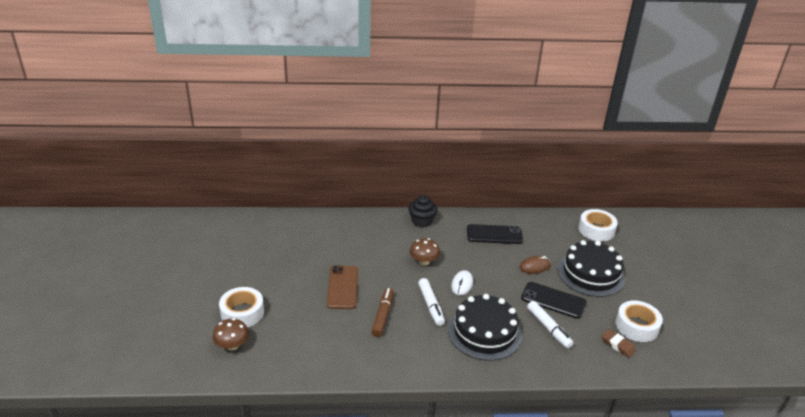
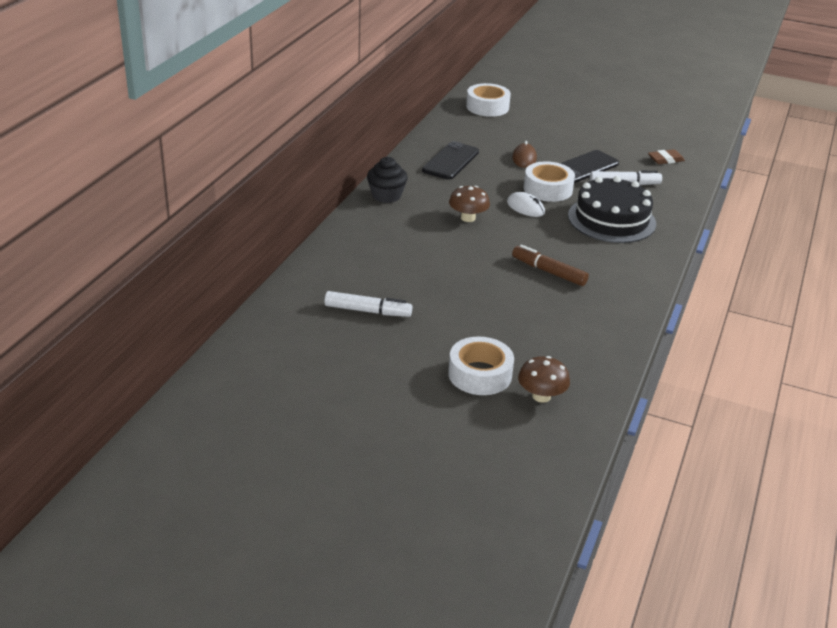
camera: 65 degrees left, 0 degrees up
brown phone [327,266,358,309] -> none
white marker [418,278,445,326] -> white marker moved to [324,291,412,317]
black cake [558,240,625,297] -> none
white tape [615,300,663,342] -> white tape moved to [523,161,575,202]

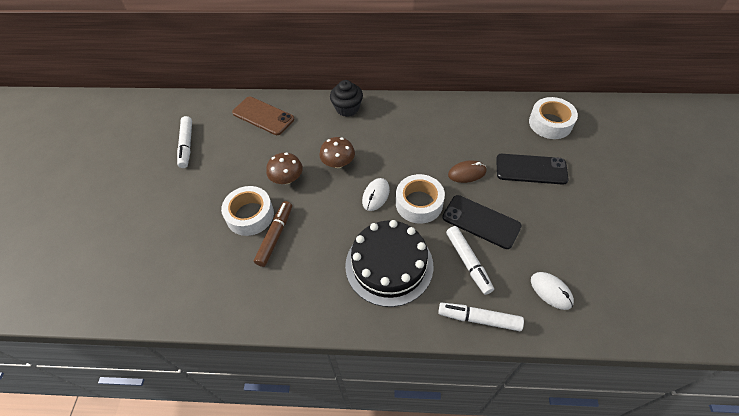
camera: 75 degrees right, 20 degrees up
black phone [422,141,479,180] -> black phone moved to [496,154,569,185]
white tape [448,337,514,395] -> white tape moved to [221,186,274,236]
brown mushroom [518,356,570,403] -> brown mushroom moved to [266,153,303,184]
brown eraser [648,149,685,164] -> white mouse [531,272,574,310]
none -> brown phone [232,97,294,135]
none -> white marker [438,303,524,331]

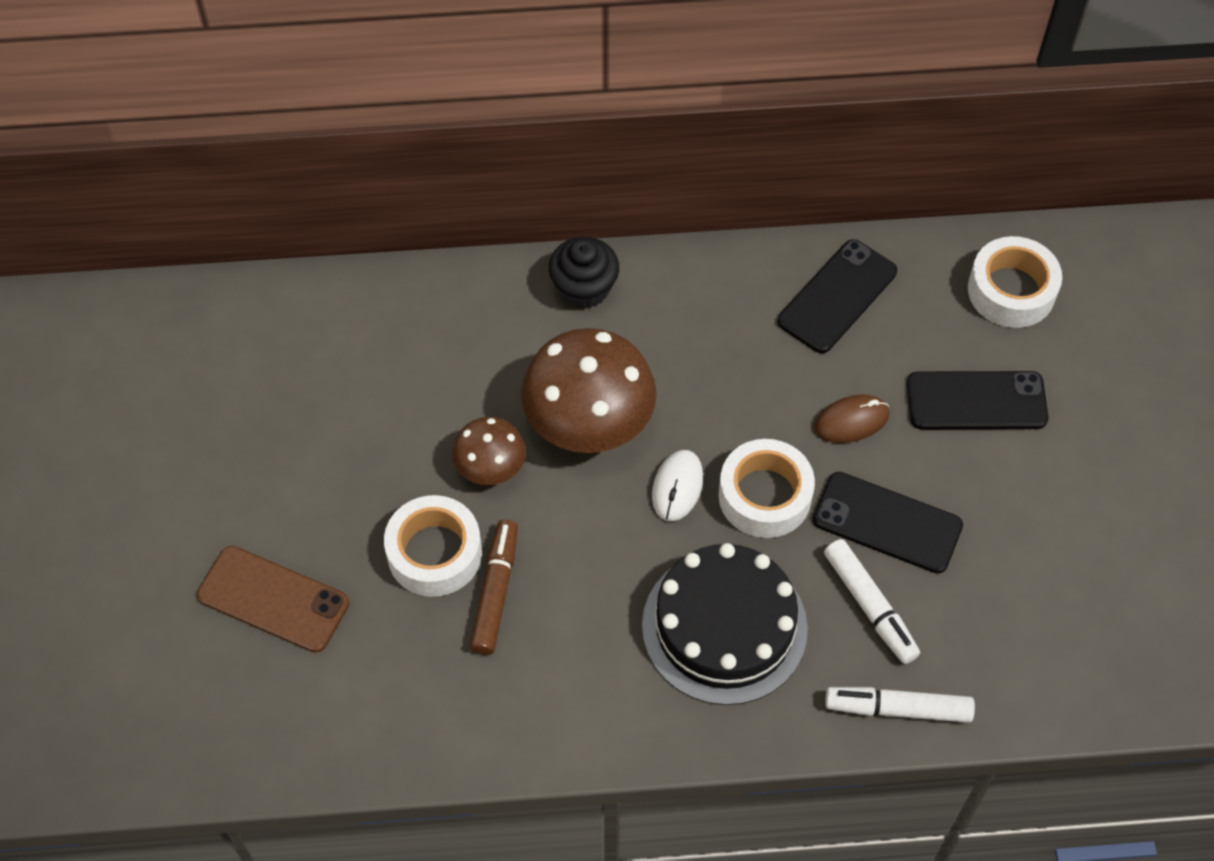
camera: 10 degrees left, 5 degrees up
white marker [177,116,192,168] -> none
brown phone [232,97,294,135] -> brown phone moved to [197,546,349,653]
brown mushroom [319,137,355,168] -> brown mushroom [521,328,657,453], size x1.84
white mouse [531,272,574,310] -> none
none -> black phone [778,239,897,353]

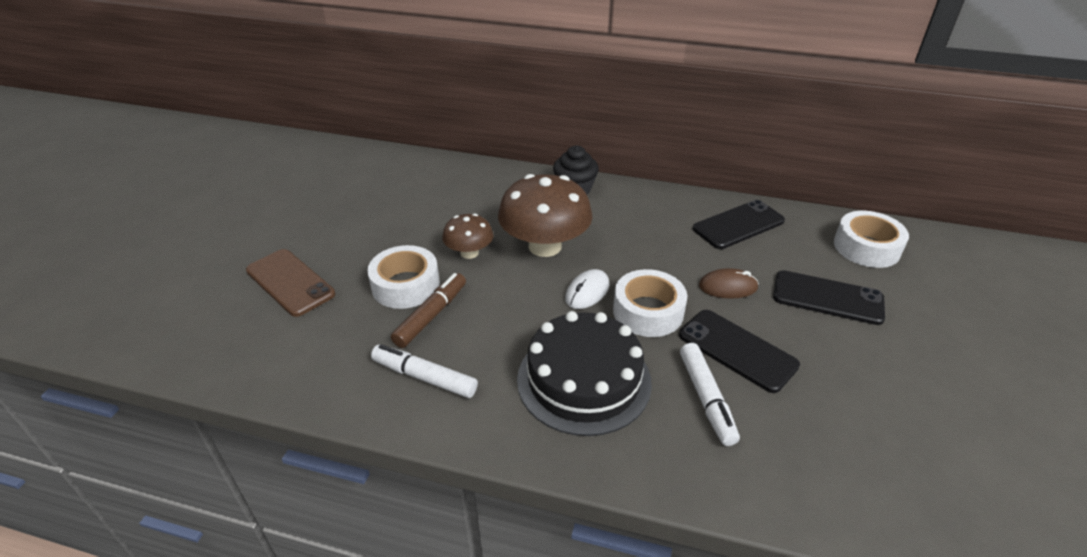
camera: 20 degrees right, 20 degrees down
white marker [825,687,975,723] -> white marker moved to [371,344,478,398]

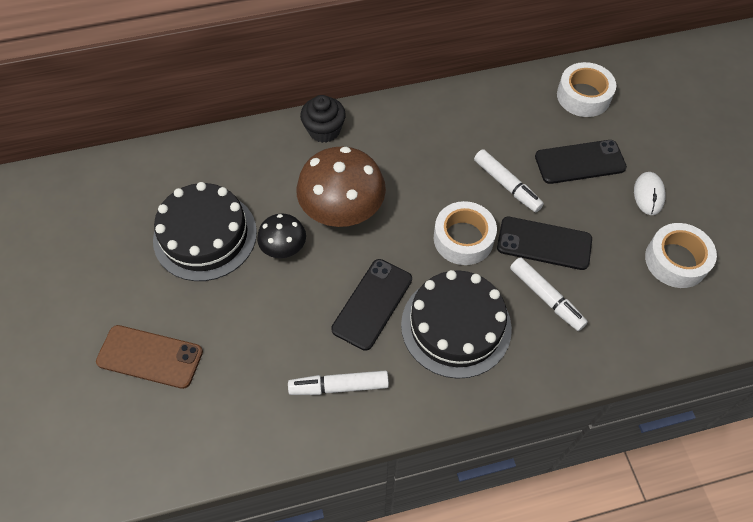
camera: 30 degrees left, 20 degrees up
white tape [367,245,440,309] -> white tape moved to [645,223,717,288]
brown marker [391,273,466,348] -> none
brown mushroom [442,214,493,259] -> black mushroom [257,213,306,258]
white mouse [565,269,609,309] -> white mouse moved to [634,172,666,215]
black phone [693,200,785,249] -> black phone moved to [331,259,412,351]
brown mouse [699,268,759,299] -> white marker [474,149,544,212]
none -> black cake [153,182,257,281]

